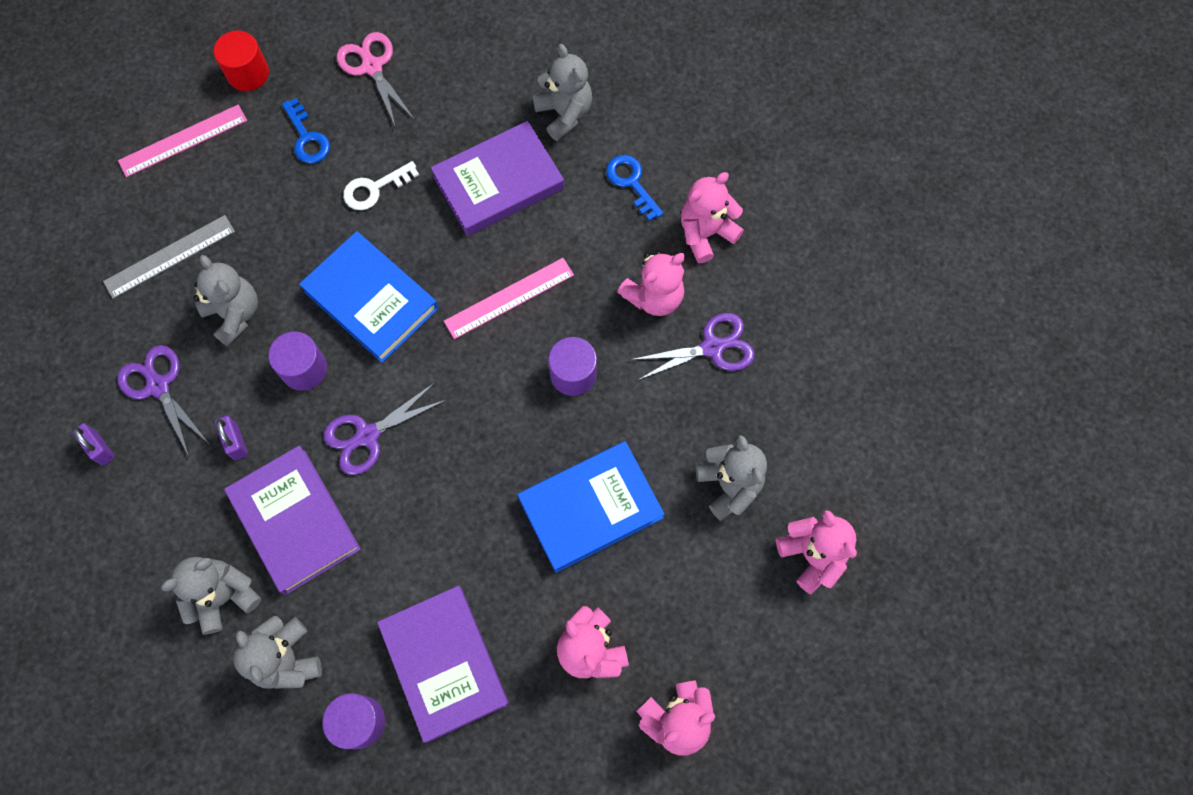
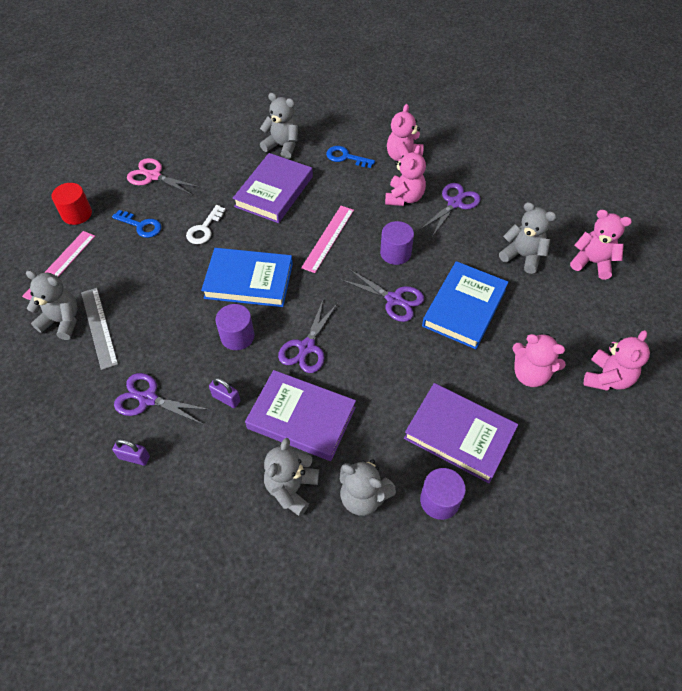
camera: 35 degrees left, 15 degrees down
grey ruler [103,215,235,299] -> grey ruler turned 45 degrees counterclockwise [81,288,118,370]
grey teddy bear [194,255,258,347] -> grey teddy bear moved to [26,270,78,340]
none -> purple scissors [340,268,424,322]

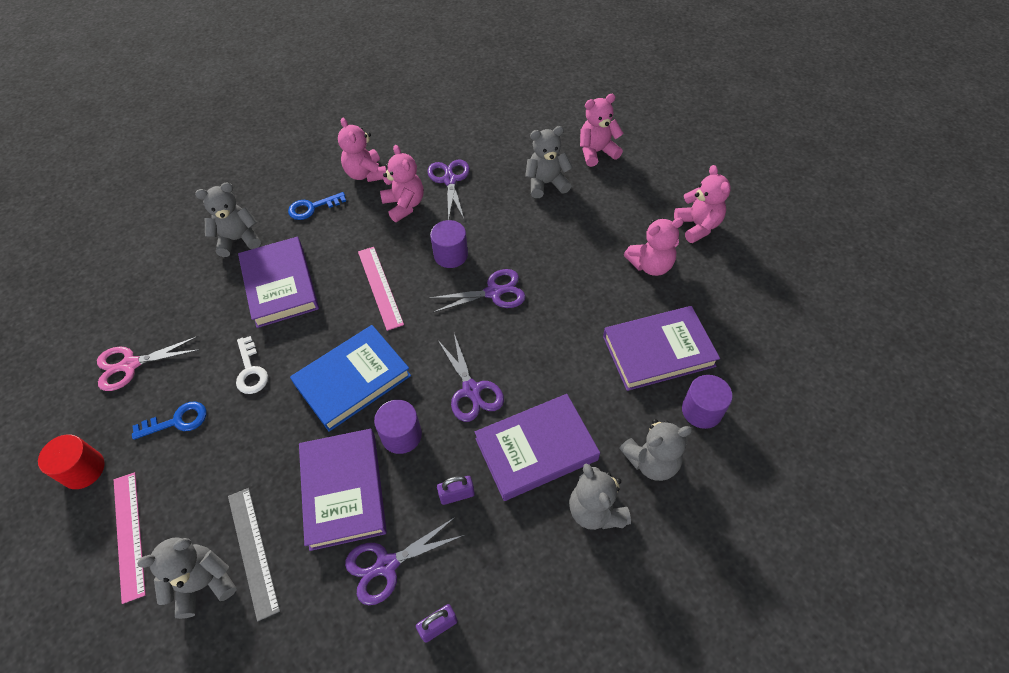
camera: 45 degrees left, 0 degrees up
grey ruler [81,288,118,370] -> grey ruler turned 45 degrees clockwise [228,488,280,621]
blue book [422,261,509,349] -> none
none -> purple book [299,429,387,551]

